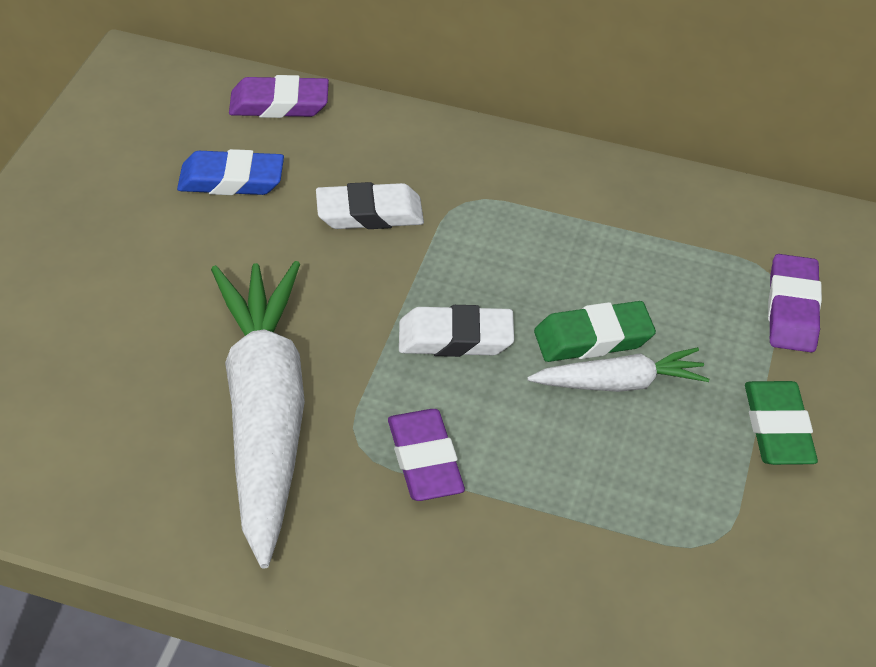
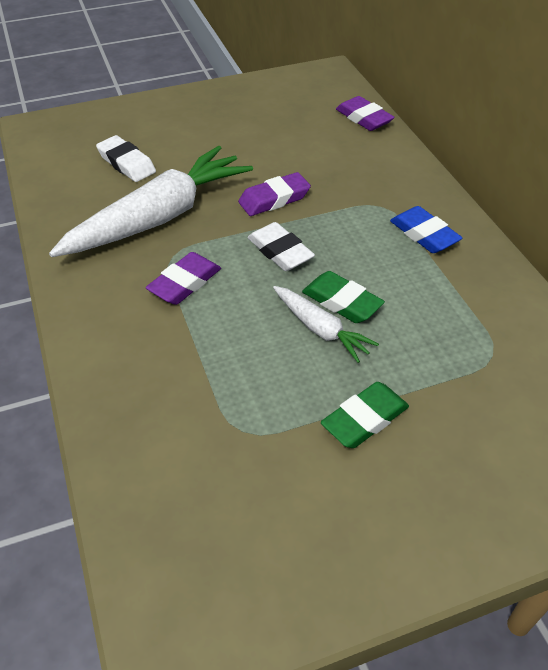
camera: 55 degrees right, 0 degrees up
blue eraser [177,149,284,195] -> blue eraser moved to [390,206,462,253]
white eraser [316,182,424,229] -> white eraser moved to [96,135,156,182]
purple eraser [768,254,822,352] -> purple eraser moved to [238,172,311,216]

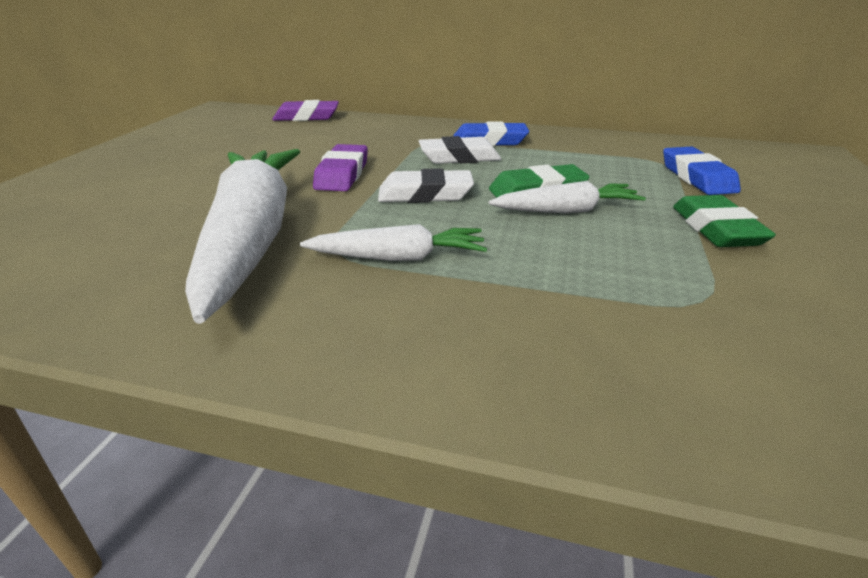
camera: 55 degrees left, 15 degrees down
white eraser [96,135,156,182] -> white eraser moved to [419,136,501,164]
purple eraser [146,252,221,305] -> white carrot [300,224,487,261]
none -> blue eraser [663,147,741,195]

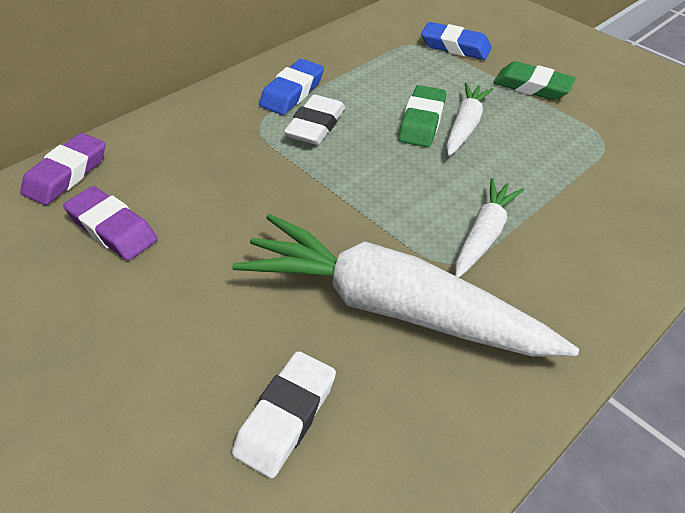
camera: 60 degrees left, 15 degrees up
purple eraser [313,144,368,191] -> purple eraser moved to [63,186,158,261]
white eraser [378,168,474,203] -> white eraser moved to [232,351,336,479]

